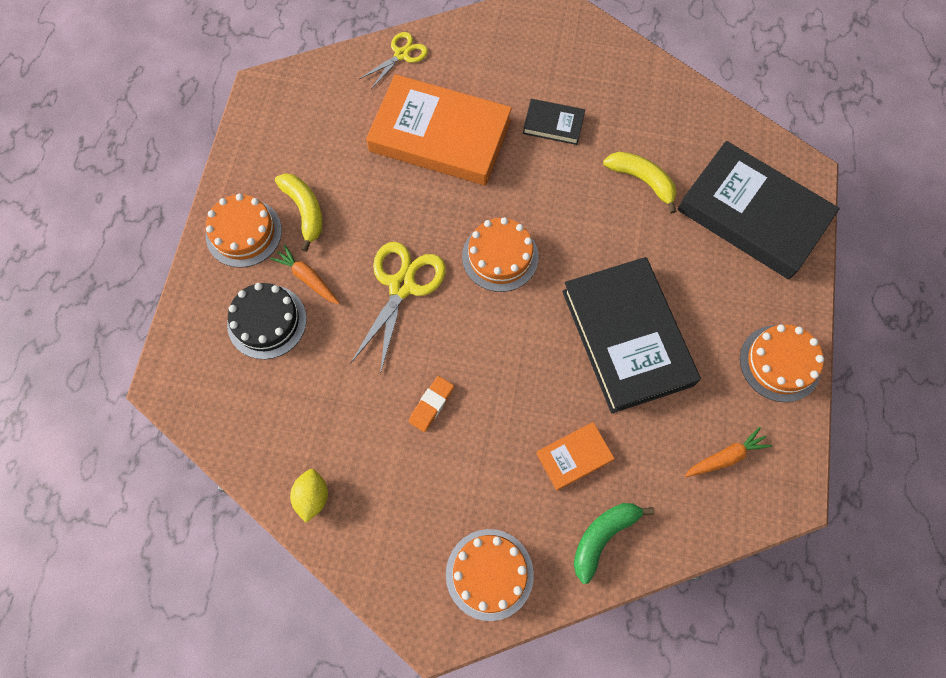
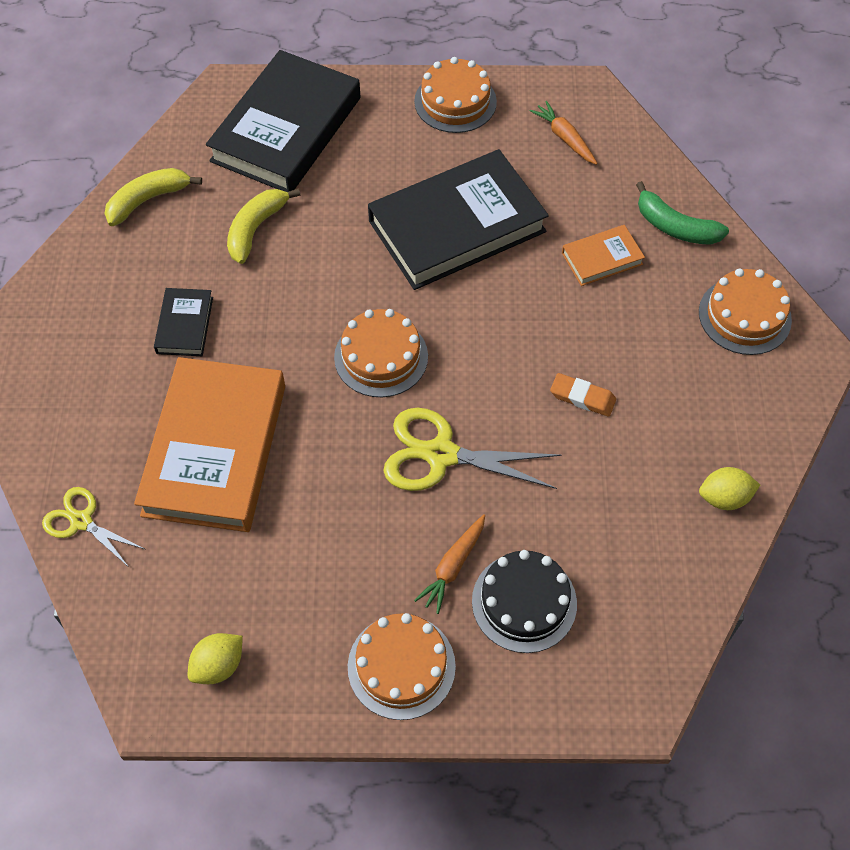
camera: 100 degrees left, 10 degrees down
yellow banana [275,173,323,252] -> yellow banana moved to [105,168,202,226]
orange book [536,422,615,491] -> orange book turned 75 degrees counterclockwise [562,225,645,286]
none -> yellow lemon [188,633,243,684]

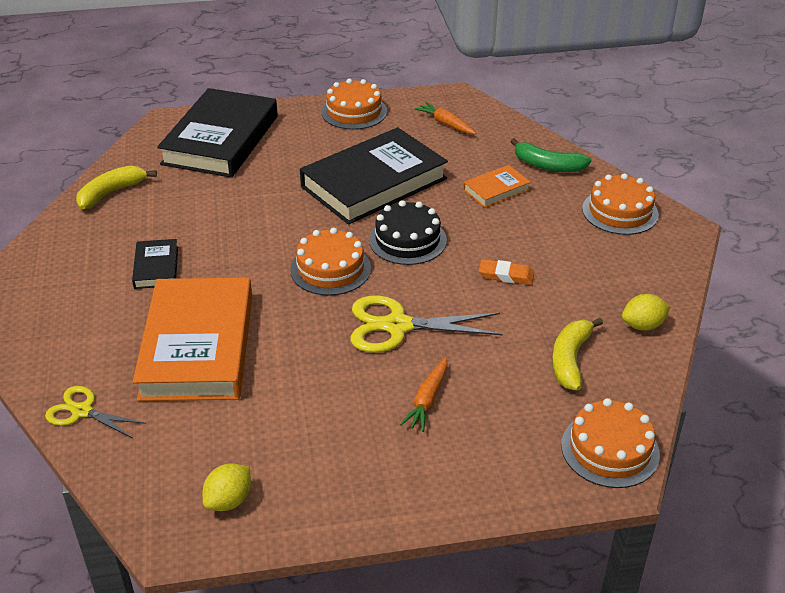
camera: 10 degrees left, 20 degrees down
yellow banana [227,189,300,264] -> yellow banana moved to [552,318,603,391]
orange cake [348,613,456,720] -> orange cake moved to [561,398,660,488]
black cake [472,550,577,653] -> black cake moved to [369,200,447,265]

